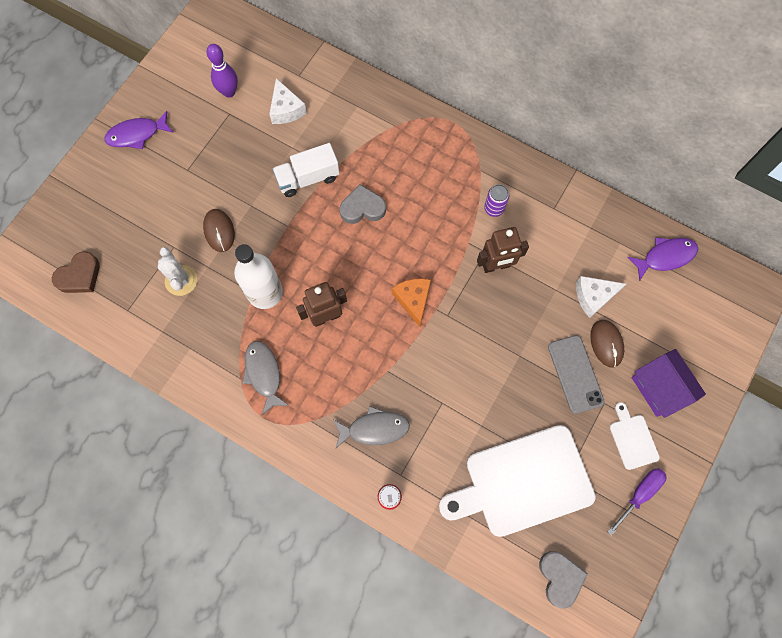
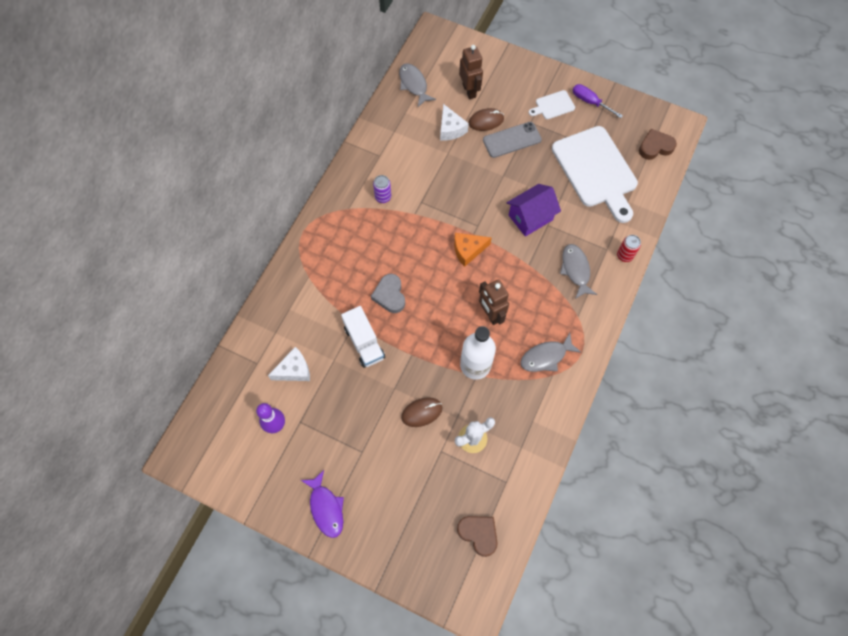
camera: 95 degrees left, 5 degrees down
brown robot [477,227,529,273] -> brown robot moved to [459,45,483,99]
grey heart [539,551,588,609] -> brown heart [639,129,677,160]
purple fish [627,237,698,281] -> grey fish [399,63,436,107]
purple house [632,349,706,418] -> purple house moved to [507,184,561,237]

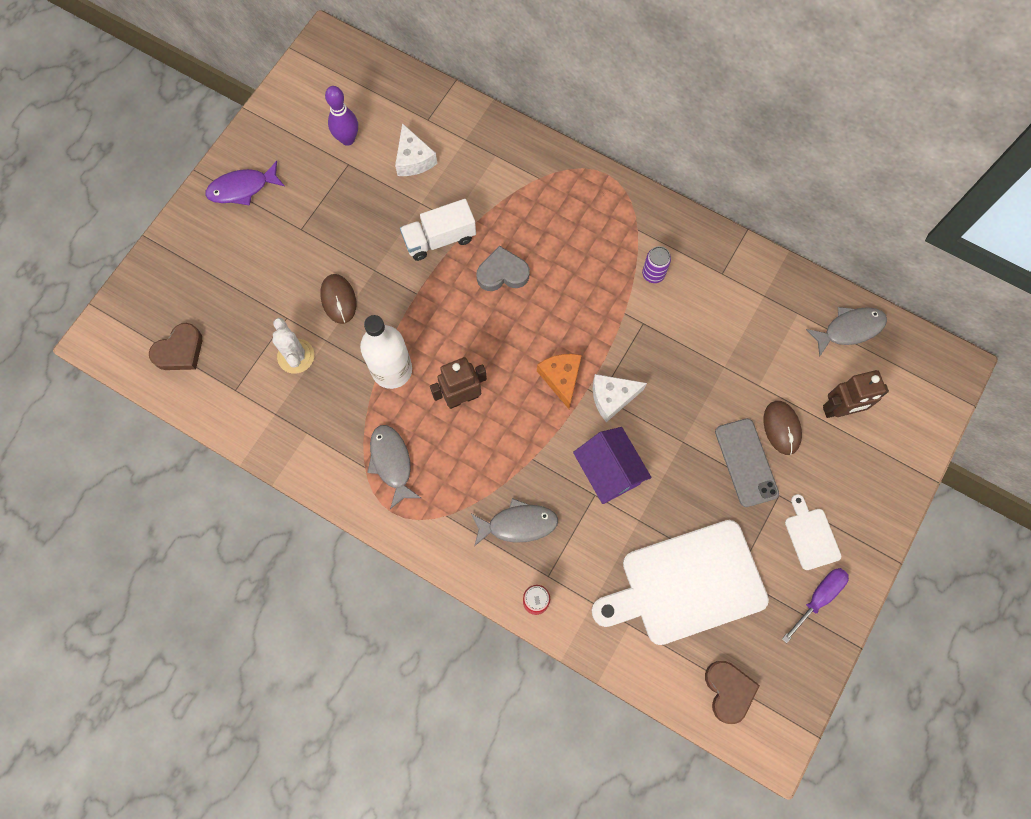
camera: 95 degrees right, 5 degrees up
white cheese [440,104,469,141] -> white cheese moved to [593,374,647,422]

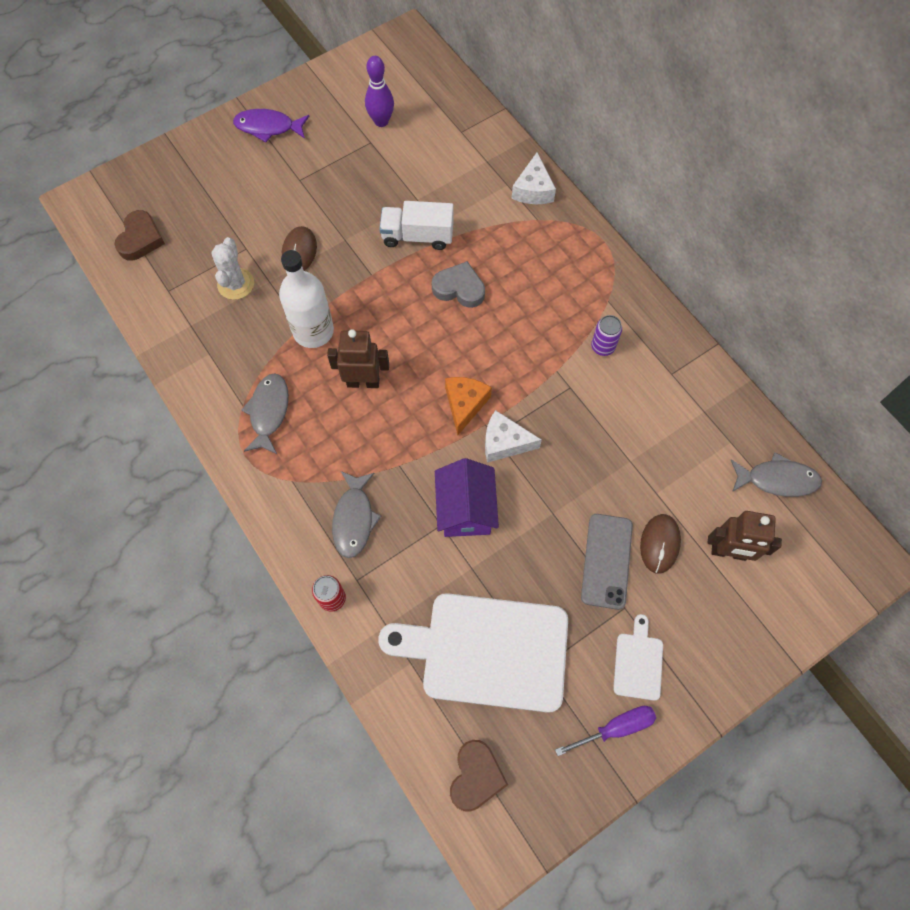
camera: 25 degrees right, 5 degrees down
brown heart [149,323,202,370] -> brown heart turned 60 degrees counterclockwise [114,210,165,261]
white cheese [395,123,437,176] -> white cheese moved to [512,153,556,204]
grey fish [471,498,558,547] -> grey fish turned 75 degrees clockwise [332,471,381,558]

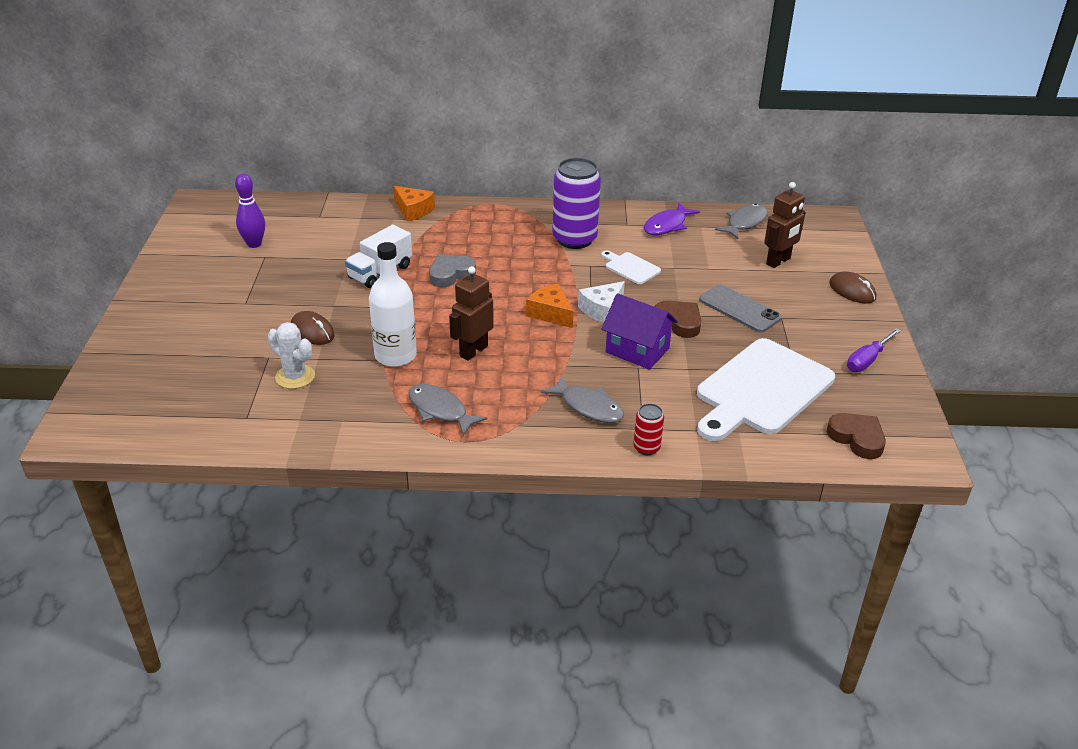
camera: 55 degrees left, 30 degrees down
brown heart [114,210,165,261] -> brown heart moved to [655,301,701,338]
purple fish [233,109,309,142] -> purple fish moved to [644,203,700,235]
white cheese [512,153,556,204] -> orange cheese [393,186,435,222]
purple screwdriver [555,706,656,756] -> purple screwdriver turned 150 degrees counterclockwise [847,328,901,372]
purple can [591,315,622,356] -> purple can [552,158,601,249], size x2.12
white cutting board [613,614,663,701] -> white cutting board moved to [601,251,661,284]
brown mouse [640,514,681,574] -> brown mouse moved to [829,271,876,303]

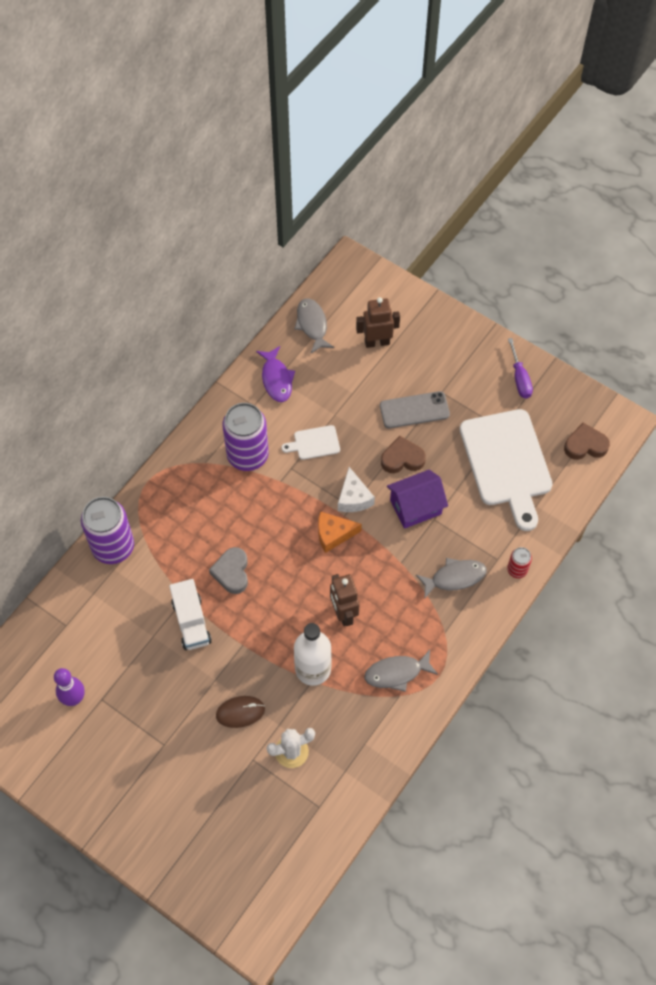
camera: 55 degrees left, 25 degrees up
orange cheese [393,186,435,222] -> purple can [81,497,134,564]
brown robot [764,182,806,268] -> brown robot turned 90 degrees counterclockwise [356,297,400,348]
brown mouse [829,271,876,303] -> none

